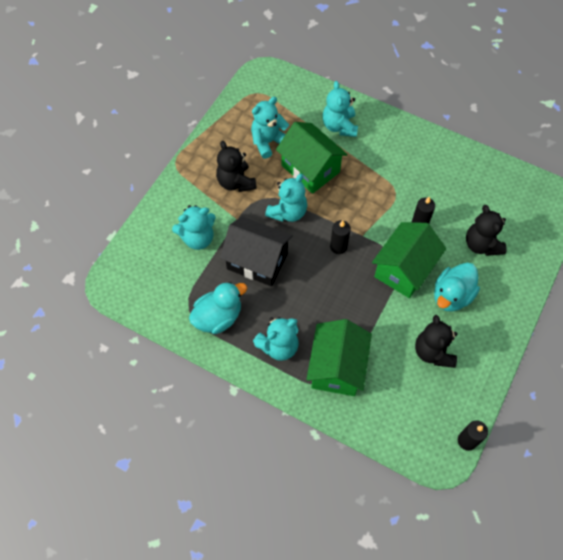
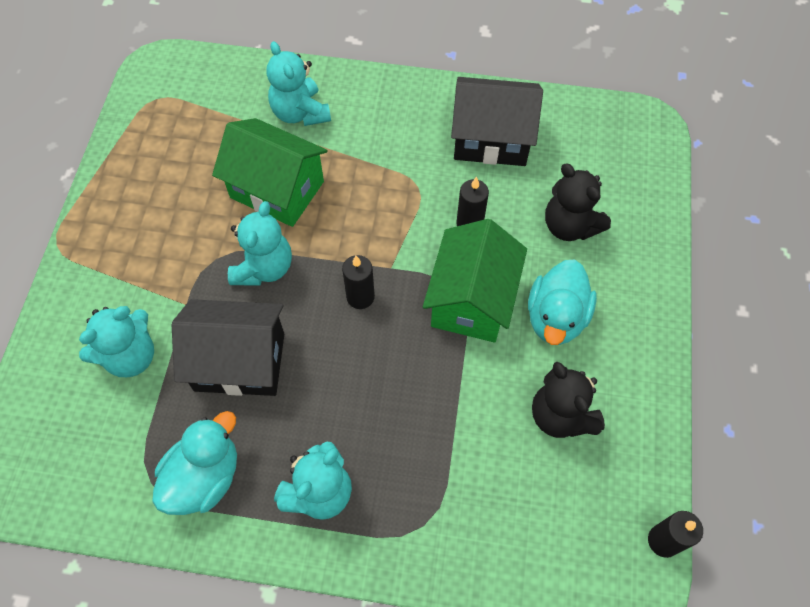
camera: 20 degrees left, 0 degrees up
black teddy bear [216,141,257,192] -> none
turquoise teddy bear [251,97,289,159] -> none
green house [306,319,372,396] -> none
none -> black house [451,77,543,166]

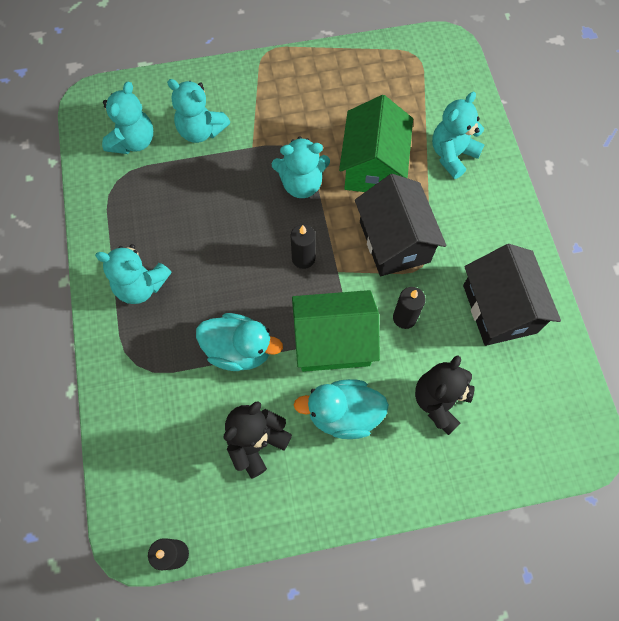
camera: 70 degrees right, 5 degrees up
turquoise duck [152,411,237,515] -> turquoise duck moved to [196,313,283,371]
black house [172,299,284,396] -> black house moved to [355,174,446,276]
none -> turquoise teddy bear [102,81,153,154]

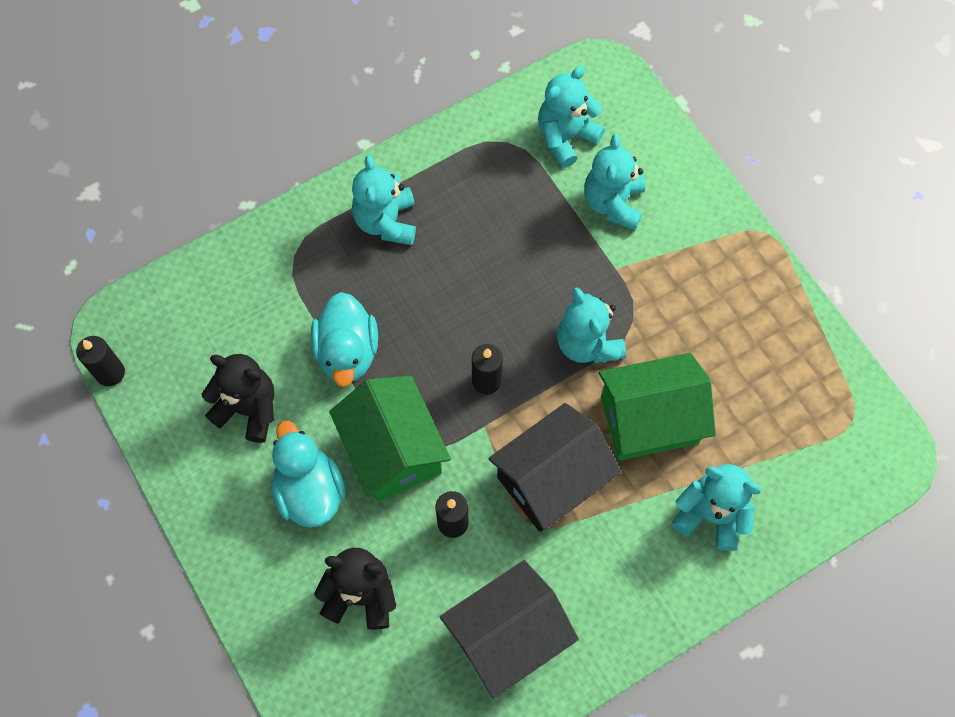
camera: 70 degrees right, 0 degrees up
turquoise teddy bear [102,81,153,154] -> turquoise teddy bear turned 135 degrees clockwise [538,66,605,168]

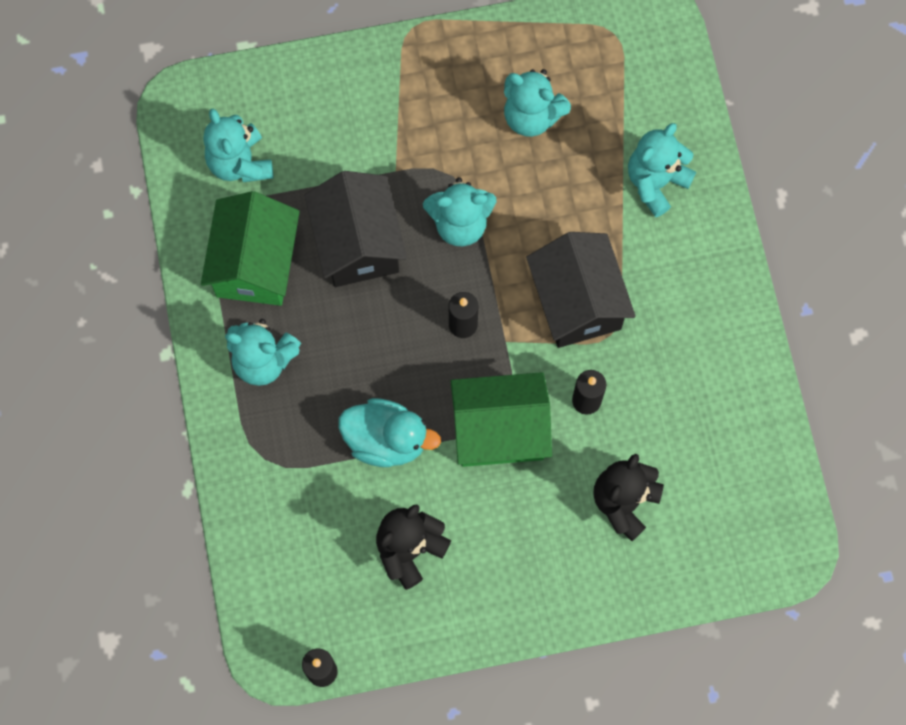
camera: 70 degrees left, 5 degrees up
turquoise duck [271,421,346,528] -> none
black house [440,560,579,699] -> black house moved to [305,171,407,287]
turquoise teddy bear [584,134,645,230] -> turquoise teddy bear moved to [504,69,571,137]
green house [599,353,716,460] -> green house moved to [201,191,300,306]

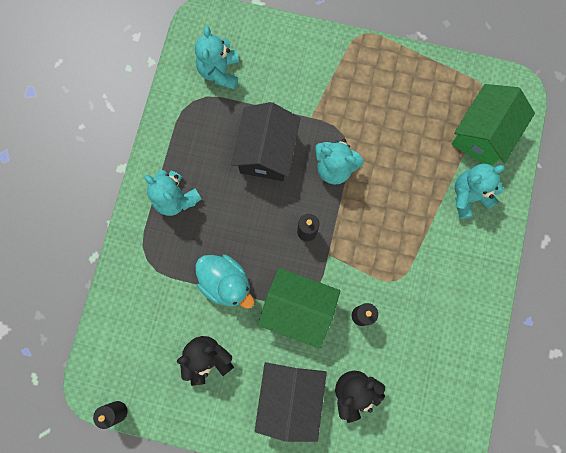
camera: 25 degrees right, 5 degrees up
green house [201,191,300,306] -> green house moved to [452,84,535,165]
turquoise teddy bear [504,69,571,137] -> none
black house [526,232,636,348] -> black house moved to [255,362,327,442]

